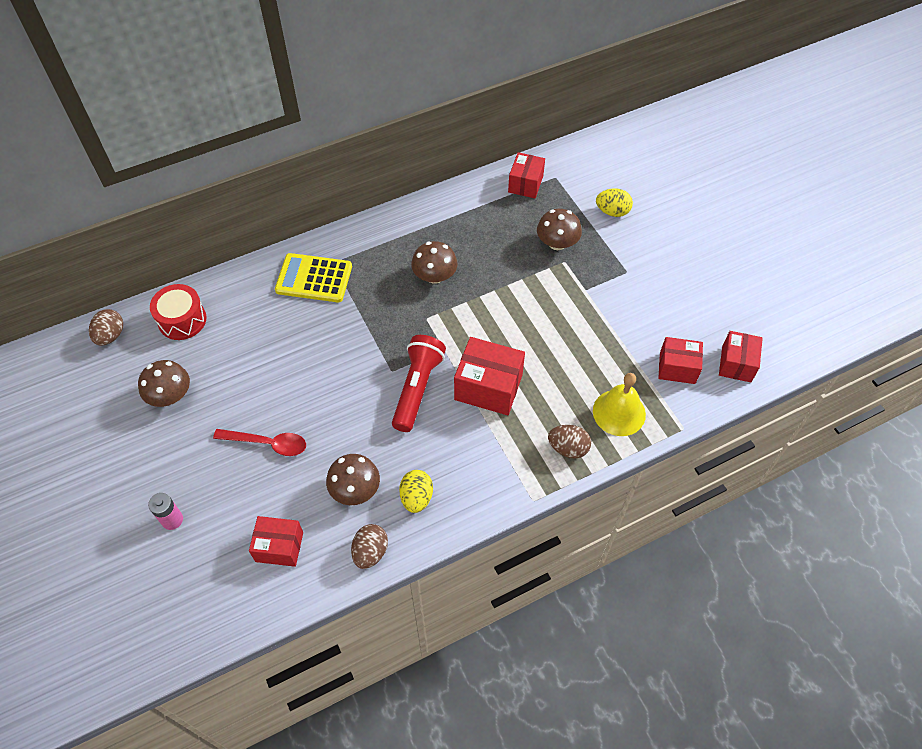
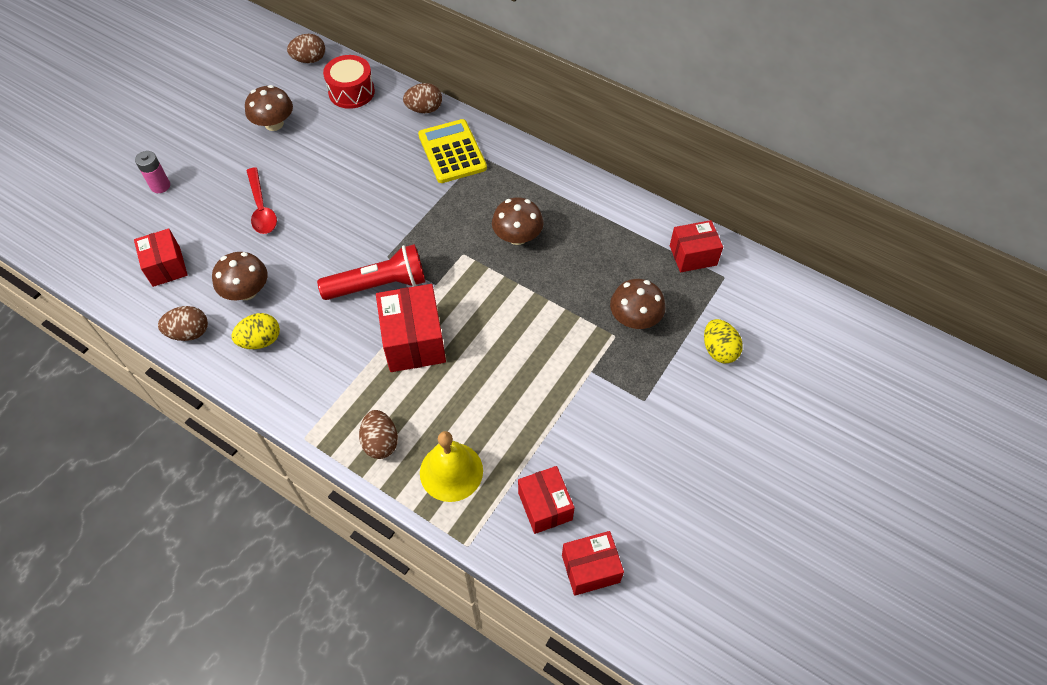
camera: 60 degrees right, 0 degrees up
none -> brown egg [403,83,442,113]

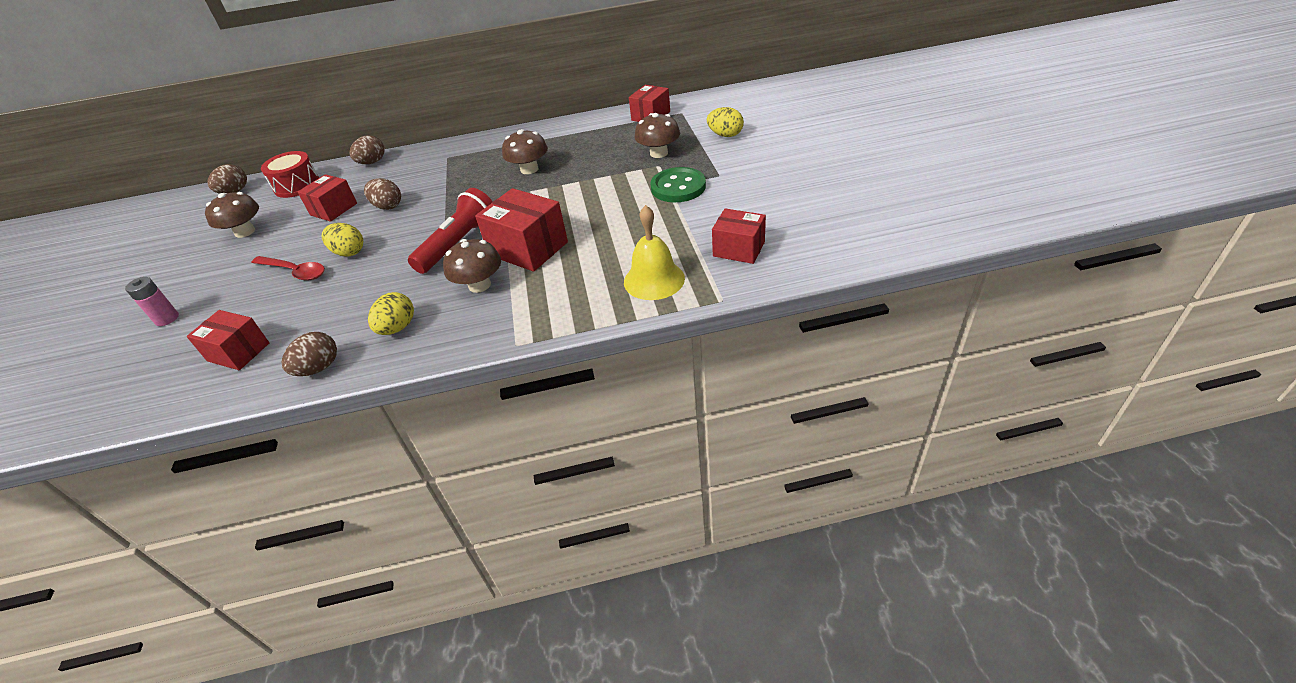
camera: 40 degrees left, 15 degrees down
brown mushroom [212,252,268,300] -> brown mushroom moved to [443,239,501,293]
brown egg [359,410,398,459] -> brown egg moved to [364,178,401,210]
yellow calculator [418,119,487,183] -> none
red box [562,531,624,596] -> red box moved to [298,174,357,222]
none -> yellow egg [322,223,363,257]
none -> green button [651,167,706,202]

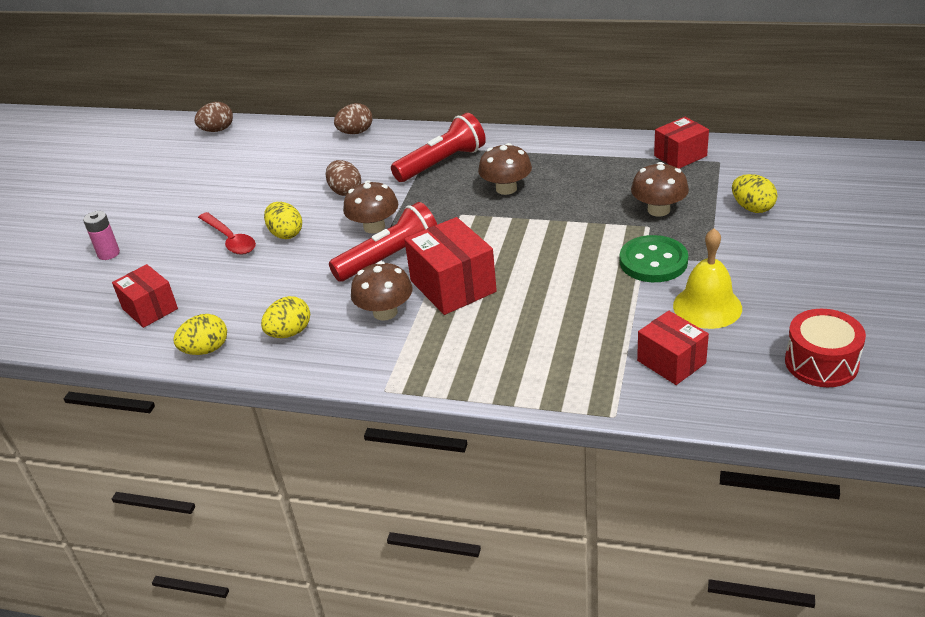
camera: 25 degrees right, 5 degrees down
brown mushroom [205,192,259,238] -> brown mushroom moved to [343,180,398,233]
red drum [261,151,319,198] -> red drum moved to [785,309,866,387]
brown egg [282,332,337,376] -> yellow egg [173,314,227,355]
red box [298,174,357,222] -> none
yellow bell [624,205,685,300] -> yellow bell moved to [673,228,742,329]
none -> red flashlight [391,113,486,182]

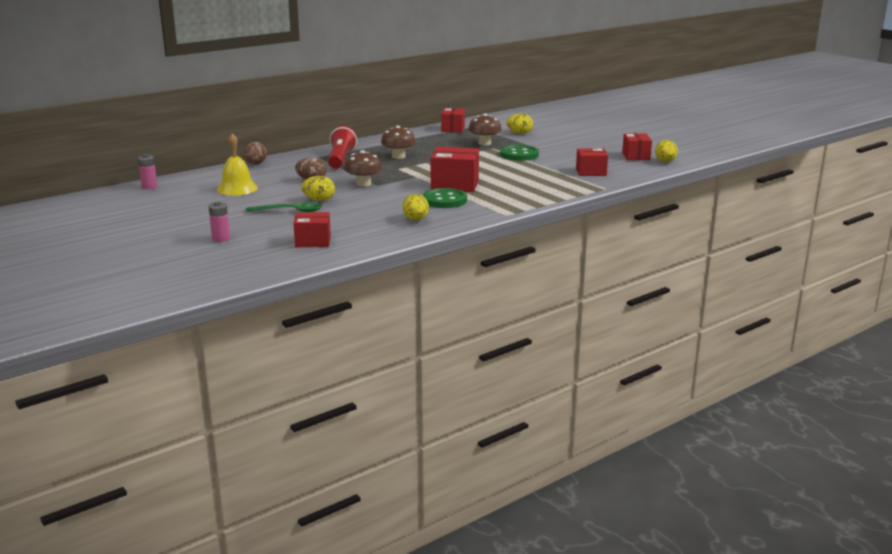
camera: 55 degrees left, 15 degrees down
yellow egg [173,314,227,355] -> yellow egg moved to [655,140,678,162]
brown egg [194,102,233,132] -> pink battery [138,154,157,189]
red spoon [198,212,256,255] -> green spoon [246,202,322,212]
red flashlight [329,202,437,282] -> none
brown mushroom [351,261,412,321] -> green button [423,188,467,208]
yellow bell [673,228,742,329] -> yellow bell moved to [217,133,258,195]
red drum [785,309,866,387] -> red box [622,133,652,160]

